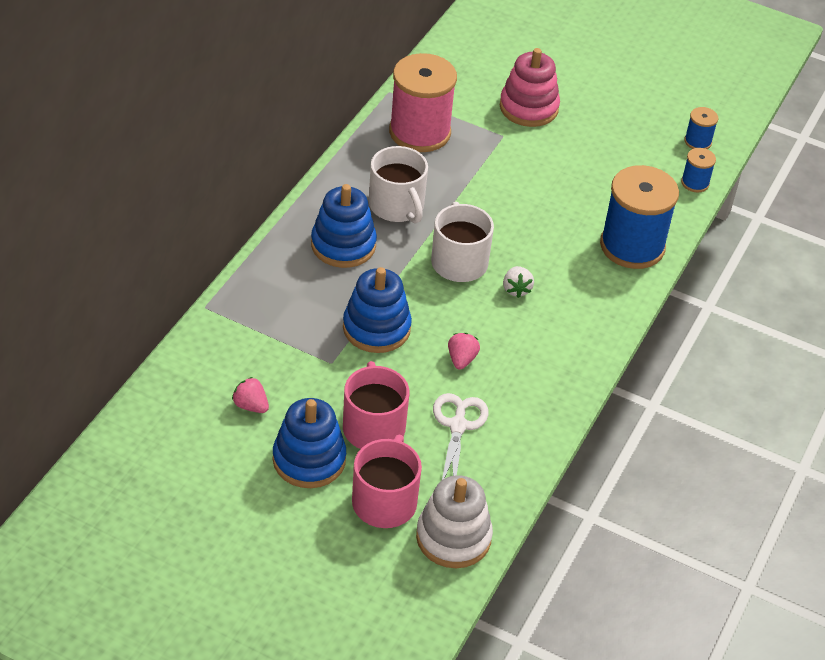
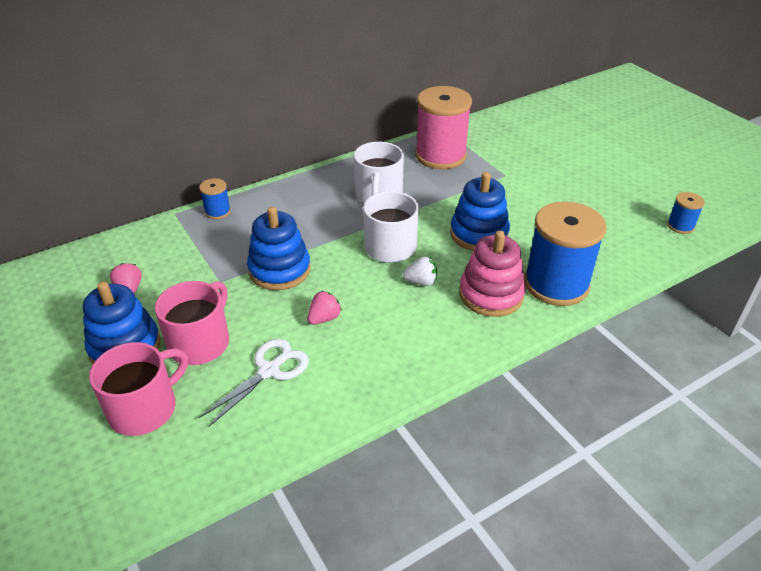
camera: 35 degrees right, 5 degrees down
blue stacking toy [311,184,377,268] -> blue stacking toy moved to [450,172,510,251]
white stacking toy [416,475,493,568] -> none
pink stacking toy [500,48,560,127] -> pink stacking toy moved to [459,230,526,317]
white strawberry [503,266,534,298] -> white strawberry turned 120 degrees counterclockwise [403,257,437,286]
blue spool [681,148,716,193] -> blue spool moved to [199,178,231,219]

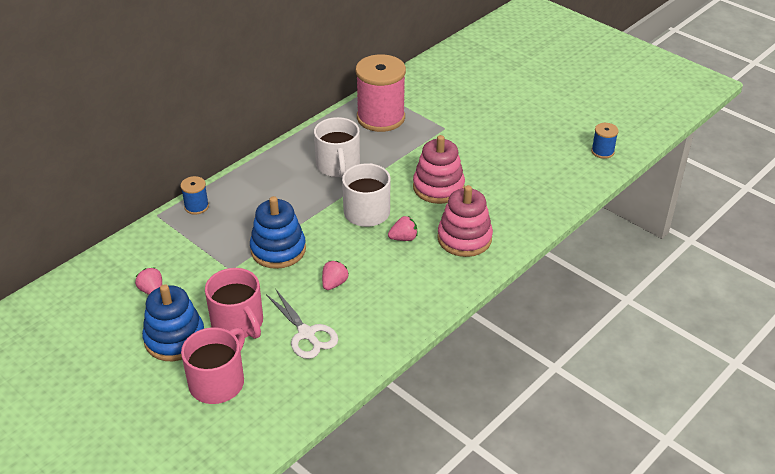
camera: 15 degrees left, 0 degrees up
pink mug [155,281,229,365] -> pink mug turned 135 degrees clockwise [205,268,263,339]
white scissors [198,339,309,427] -> white scissors turned 120 degrees clockwise [266,290,338,359]
white strawberry [403,257,437,286] -> pink strawberry [388,216,417,241]
blue stacking toy [450,172,510,251] -> pink stacking toy [413,135,465,204]
blue spool [524,201,607,306] -> none

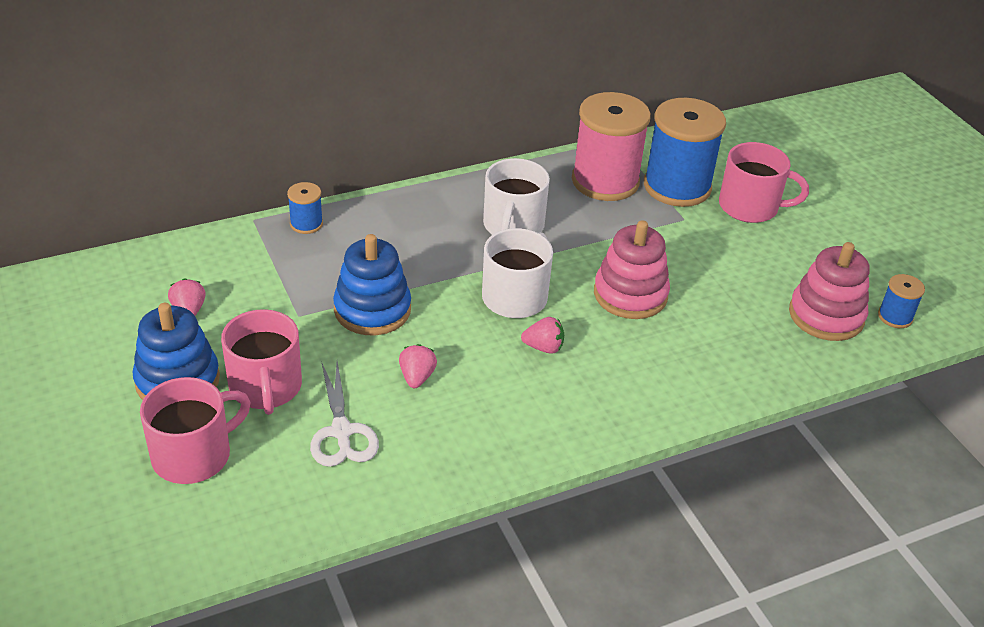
camera: 20 degrees right, 0 degrees up
pink strawberry [322,261,349,290] -> pink strawberry turned 45 degrees counterclockwise [399,344,437,388]
pink stacking toy [437,185,493,257] -> pink stacking toy moved to [789,242,870,341]
none -> blue spool [644,98,726,207]
none -> pink mug [719,142,809,223]

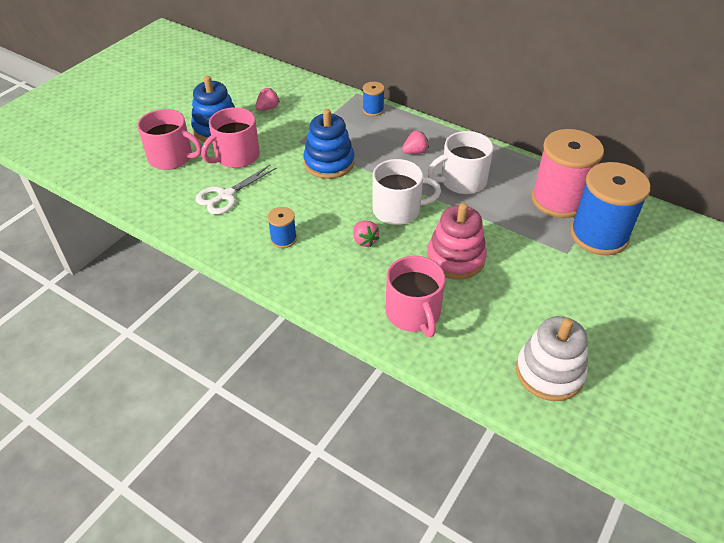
camera: 60 degrees right, 5 degrees up
pink strawberry [399,344,437,388] -> pink strawberry moved to [402,131,429,154]
pink mug [719,142,809,223] -> pink mug moved to [386,256,445,337]
pink stacking toy [789,242,870,341] -> white stacking toy [516,316,588,401]
blue spool [878,274,925,328] -> blue spool moved to [267,207,297,248]

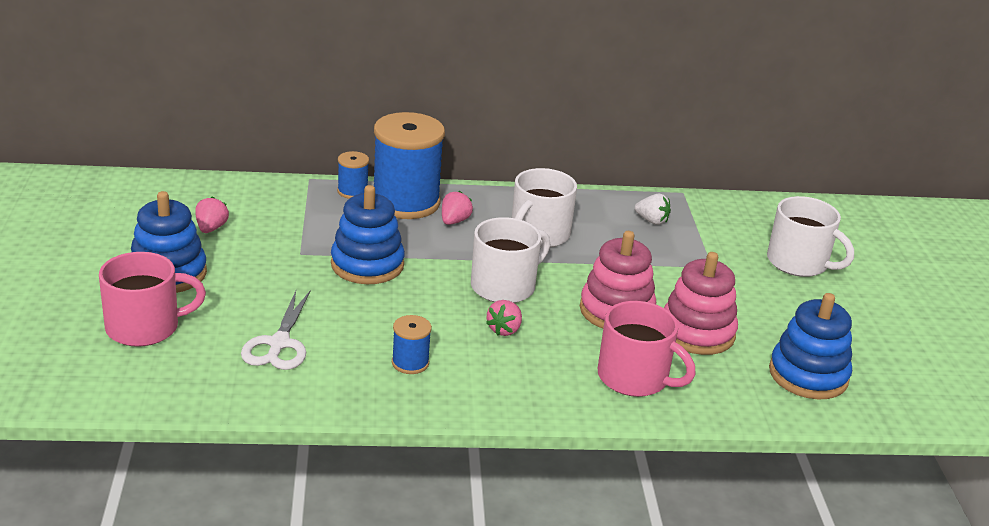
camera: 40 degrees left, 15 degrees down
pink mug [201,107,260,168] -> none
pink strawberry [353,221,379,247] -> pink strawberry turned 90 degrees clockwise [486,300,522,336]
white stacking toy [516,316,588,401] -> blue stacking toy [769,293,852,399]
pink spool [531,129,604,218] -> white strawberry [635,194,671,225]
blue spool [570,162,651,255] -> blue spool moved to [374,112,445,219]
none -> pink stacking toy [664,252,738,355]
none -> white mug [767,196,854,277]

